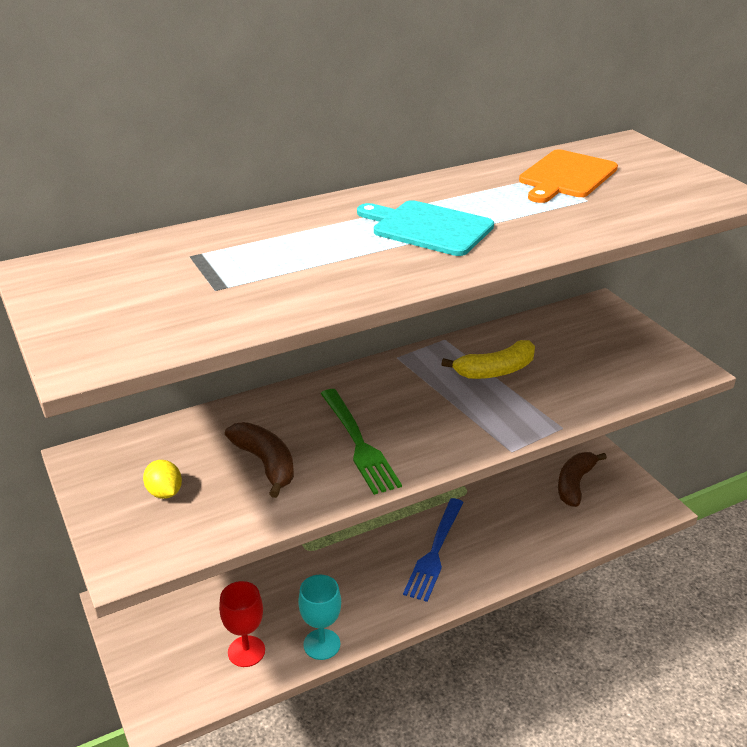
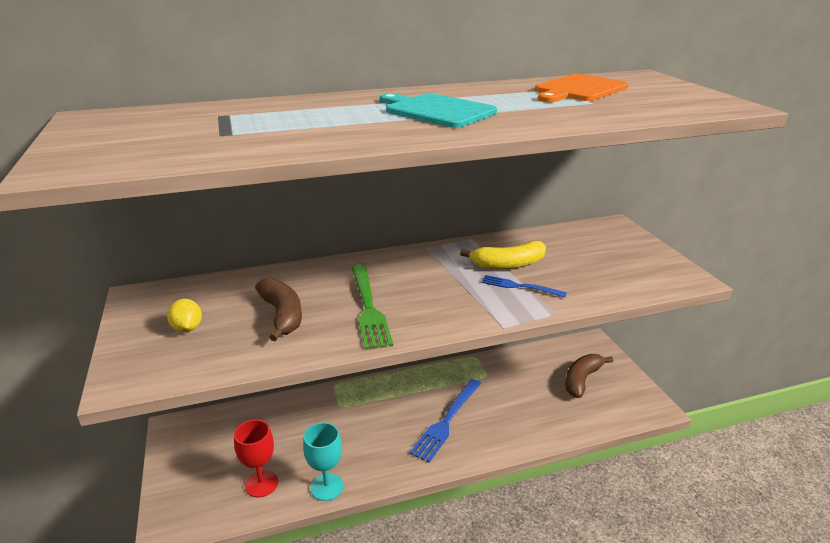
camera: 10 degrees right, 5 degrees down
none -> blue fork [481,275,567,297]

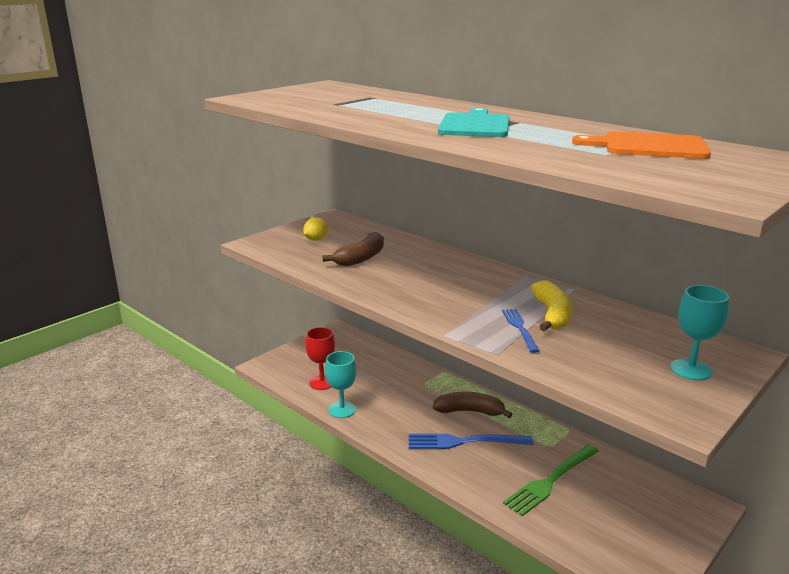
camera: 60 degrees right, 5 degrees down
green fork [351,264,393,350] -> green fork moved to [503,444,599,516]
yellow banana [460,241,546,269] -> yellow banana turned 135 degrees counterclockwise [531,280,572,331]
brown banana [565,354,613,398] -> brown banana moved to [433,392,513,418]
none -> turquoise goblet [671,285,729,381]

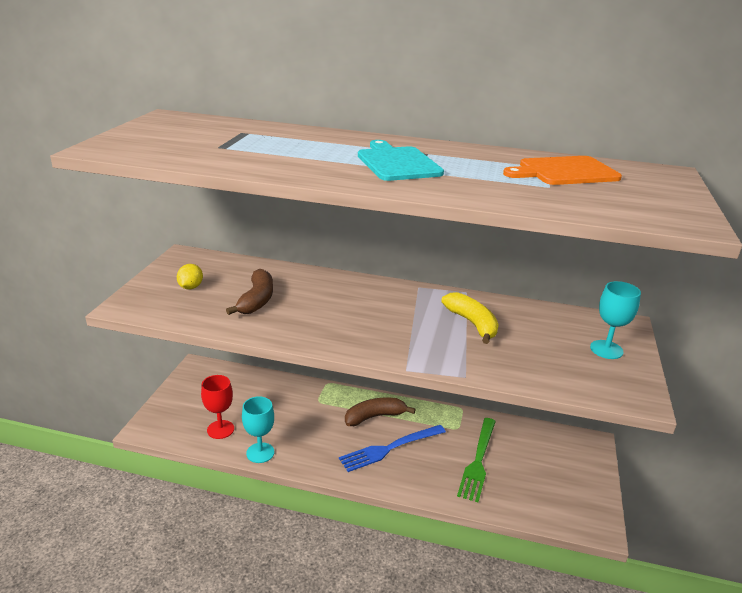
camera: 30 degrees left, 5 degrees up
blue fork [502,309,540,353] -> none

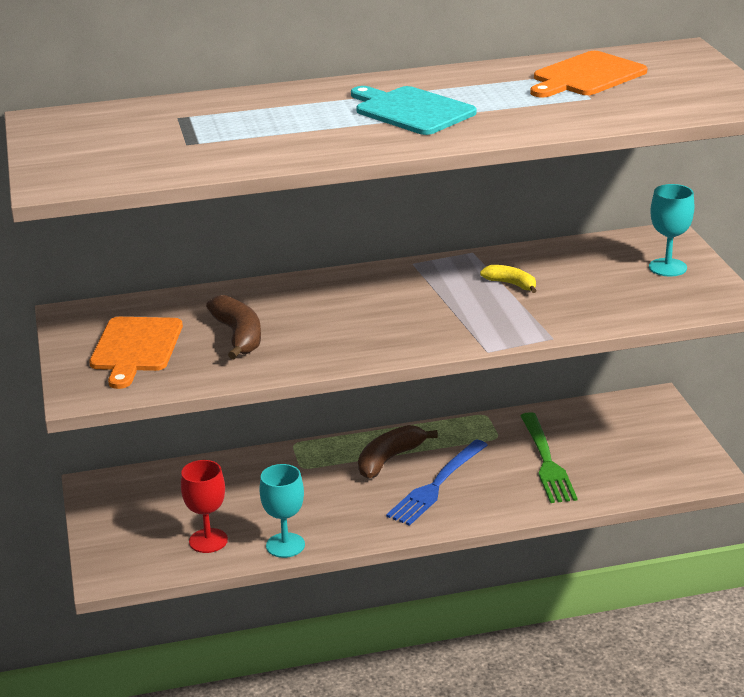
camera: 25 degrees left, 0 degrees up
yellow lemon [177,264,203,290] -> orange cutting board [89,317,183,389]
yellow banana [441,292,499,344] -> yellow banana [480,265,537,293], size x0.61

